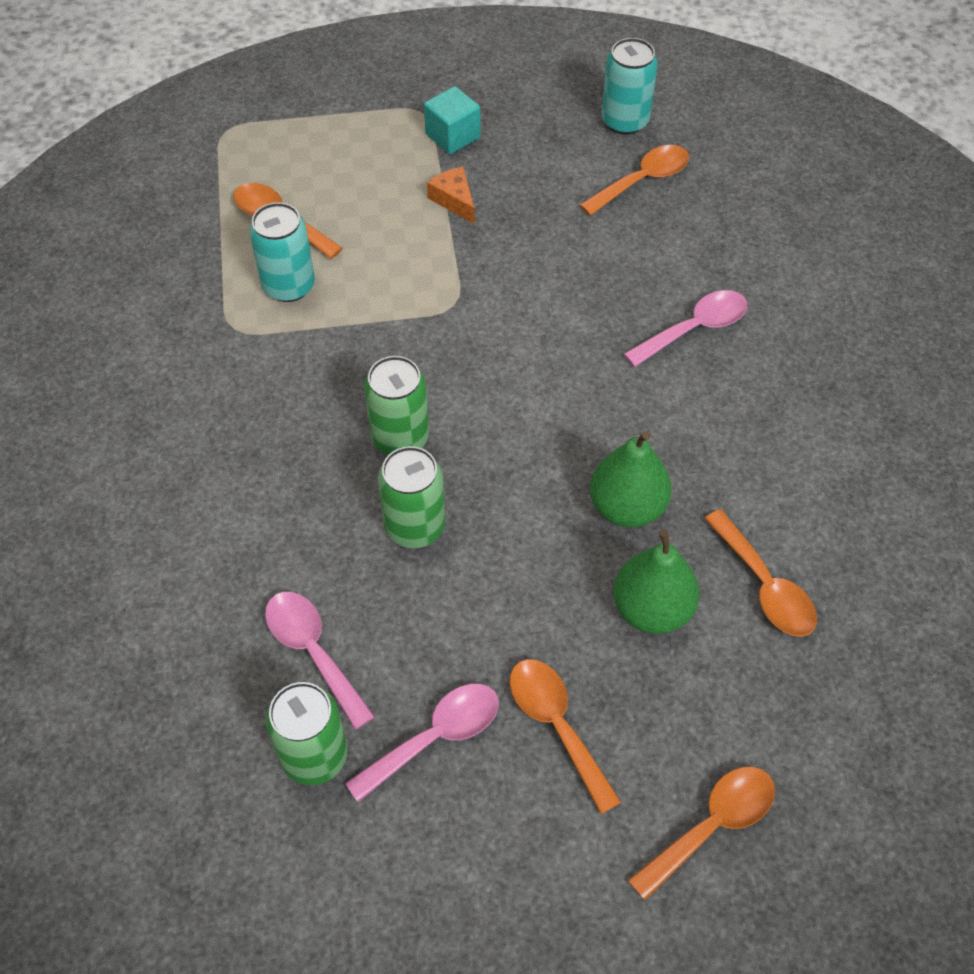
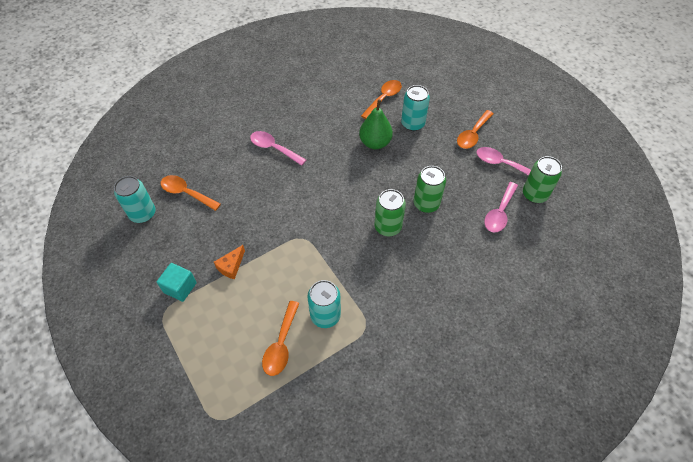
camera: 115 degrees left, 0 degrees up
green pear [613,530,700,634] -> turquoise can [401,85,430,131]
orange spoon [628,767,775,900] -> none

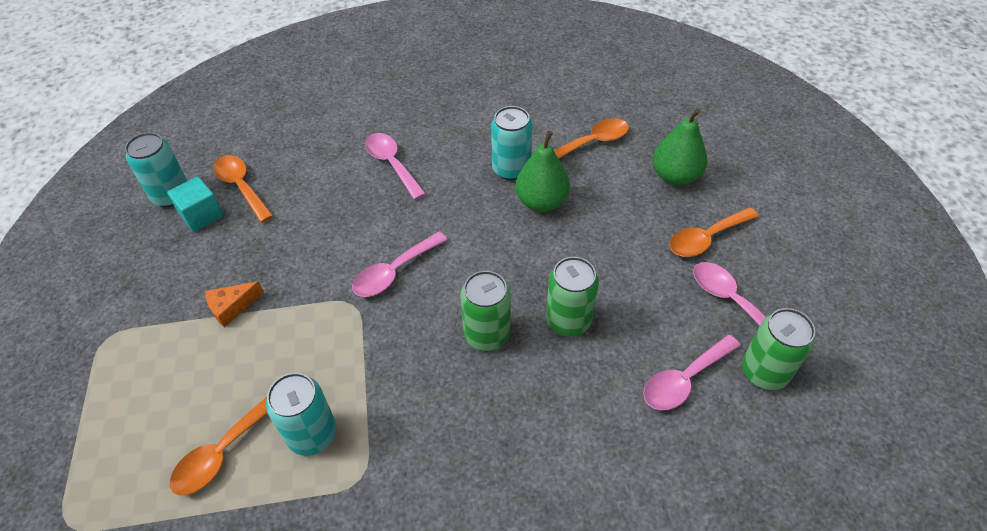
camera: 25 degrees right, 5 degrees down
turquoise cube [157,263,197,302] -> turquoise cube moved to [167,176,223,232]
turquoise can [401,85,430,131] -> turquoise can moved to [491,106,533,180]
none -> pink spoon [352,232,448,297]
none -> green pear [653,108,707,186]

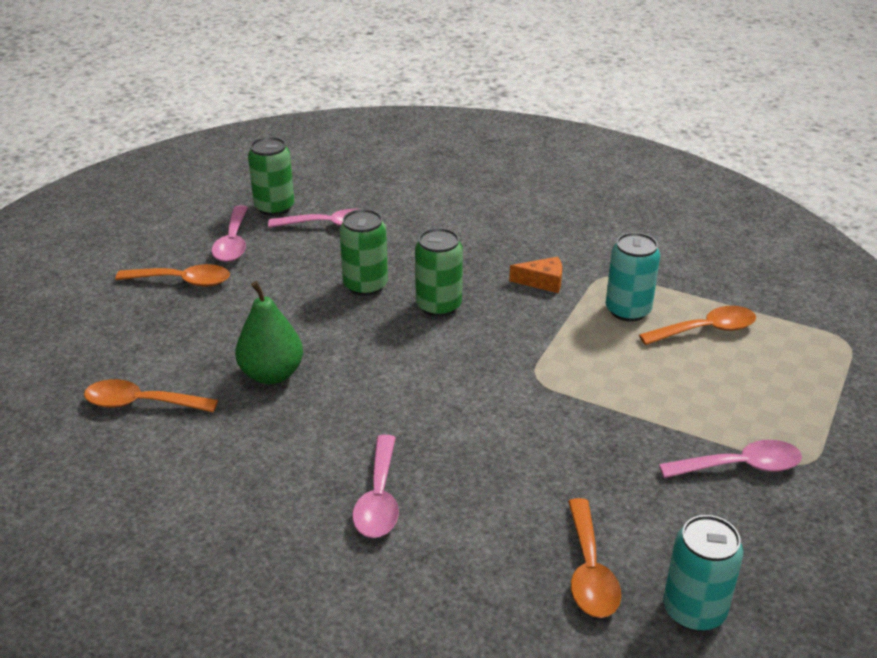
camera: 145 degrees left, 15 degrees down
turquoise cube [167,176,223,232] -> none
orange cheese [205,281,264,328] -> orange cheese moved to [509,257,562,293]
pink spoon [352,232,448,297] -> pink spoon moved to [659,440,802,478]
turquoise can [491,106,533,180] -> none
green pear [653,108,707,186] -> none

